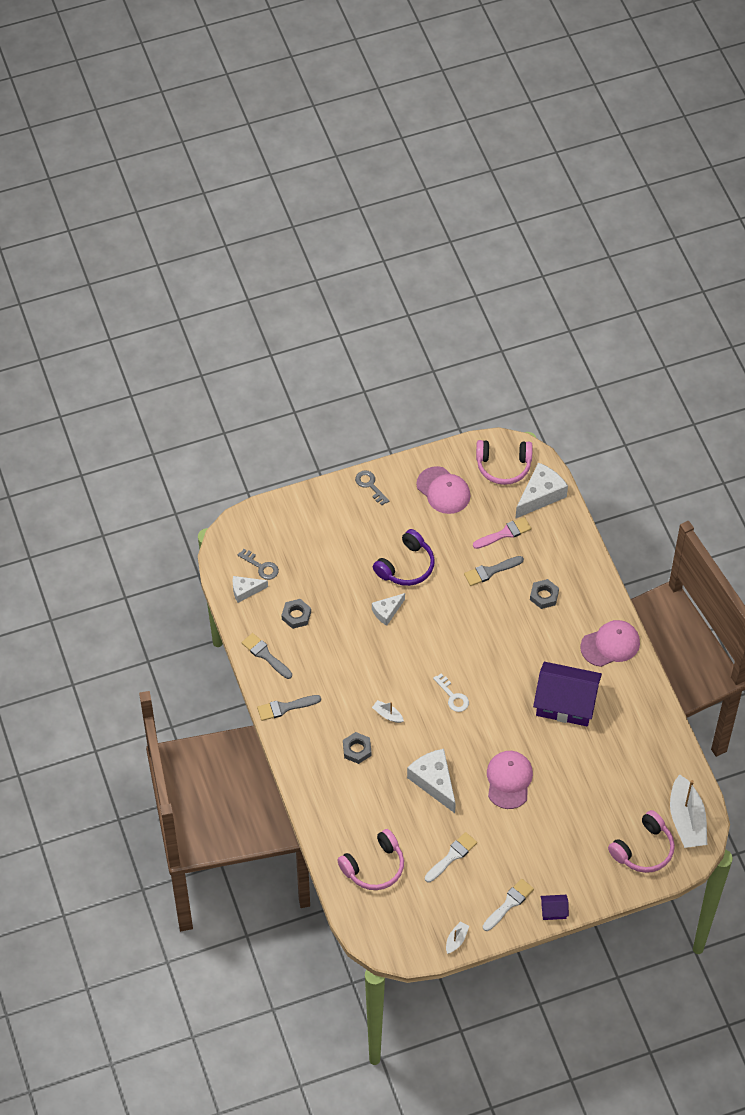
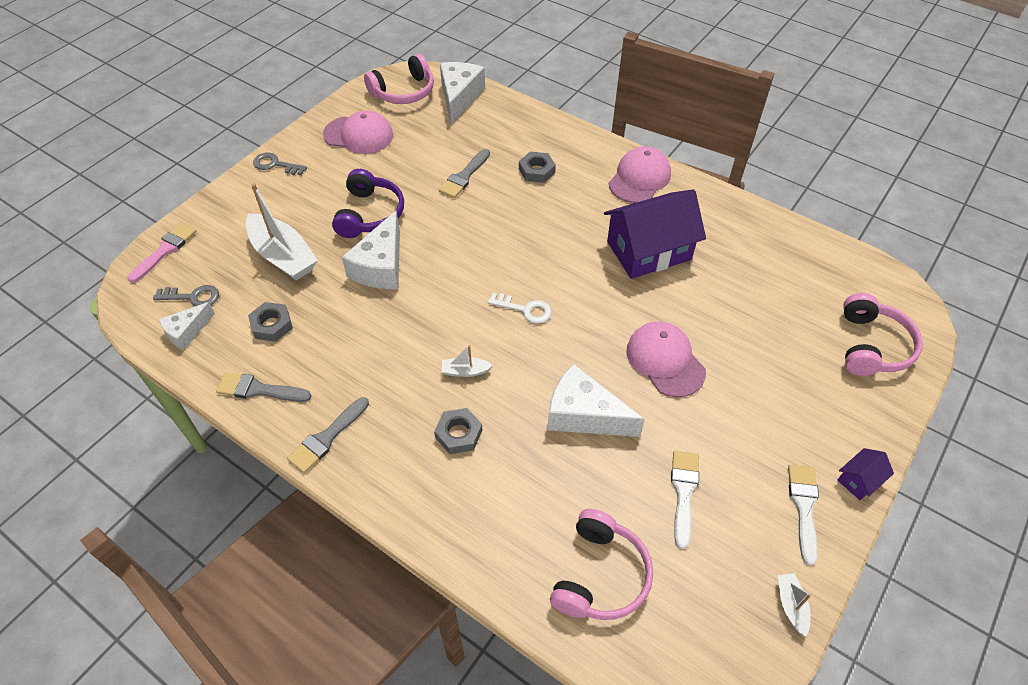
camera: 35 degrees left, 5 degrees down
white cheese [372,593,405,626] -> white cheese [342,210,400,289], size x1.68
pink brush [473,517,531,549] -> pink brush moved to [127,223,197,283]
white boat [670,774,707,848] -> white boat moved to [246,183,318,281]

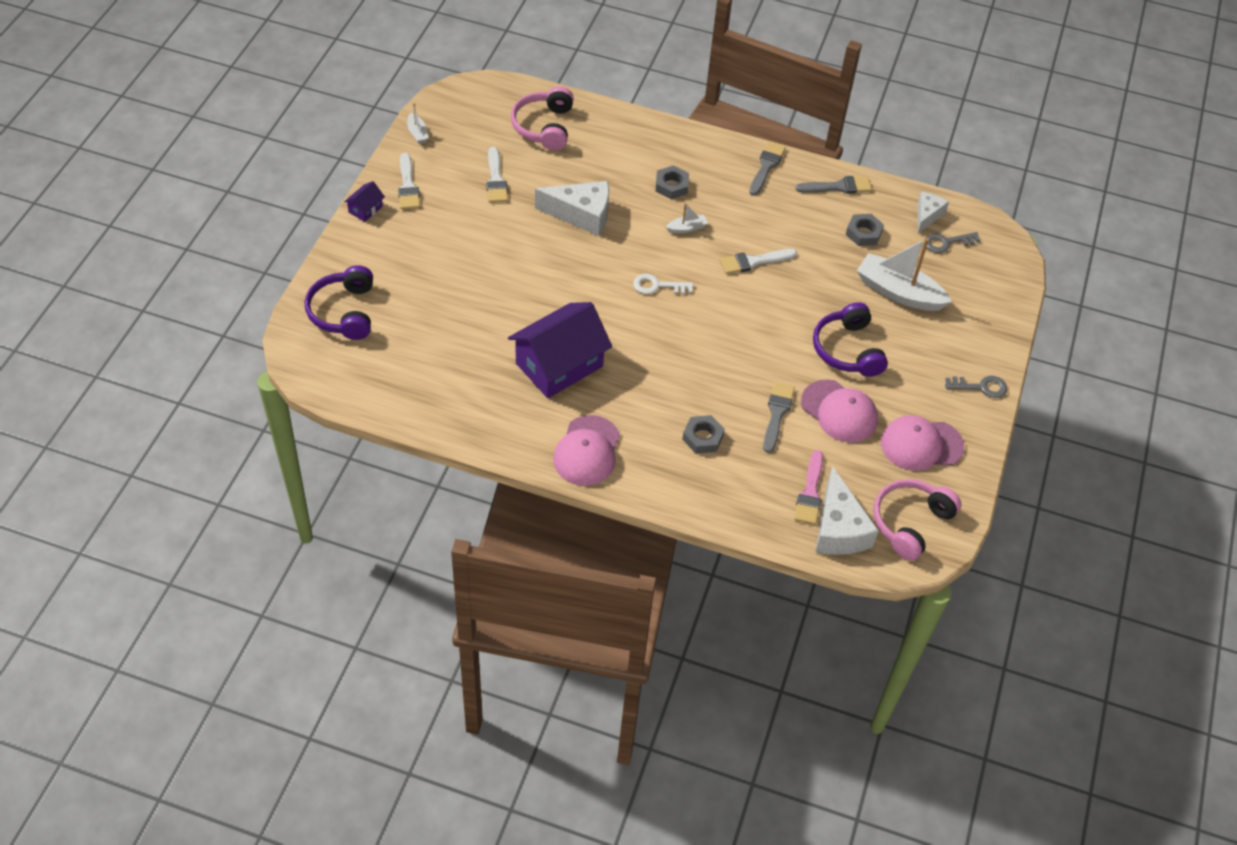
camera: 160 degrees right, 0 degrees up
pink brush [127,223,197,283] -> pink brush moved to [794,450,823,525]
white cheese [342,210,400,289] -> none
pink cap [626,321,706,397] -> pink cap moved to [801,380,878,443]
pink headphones [843,293,923,376] -> purple headphones [305,265,373,340]
none -> white brush [720,249,797,274]

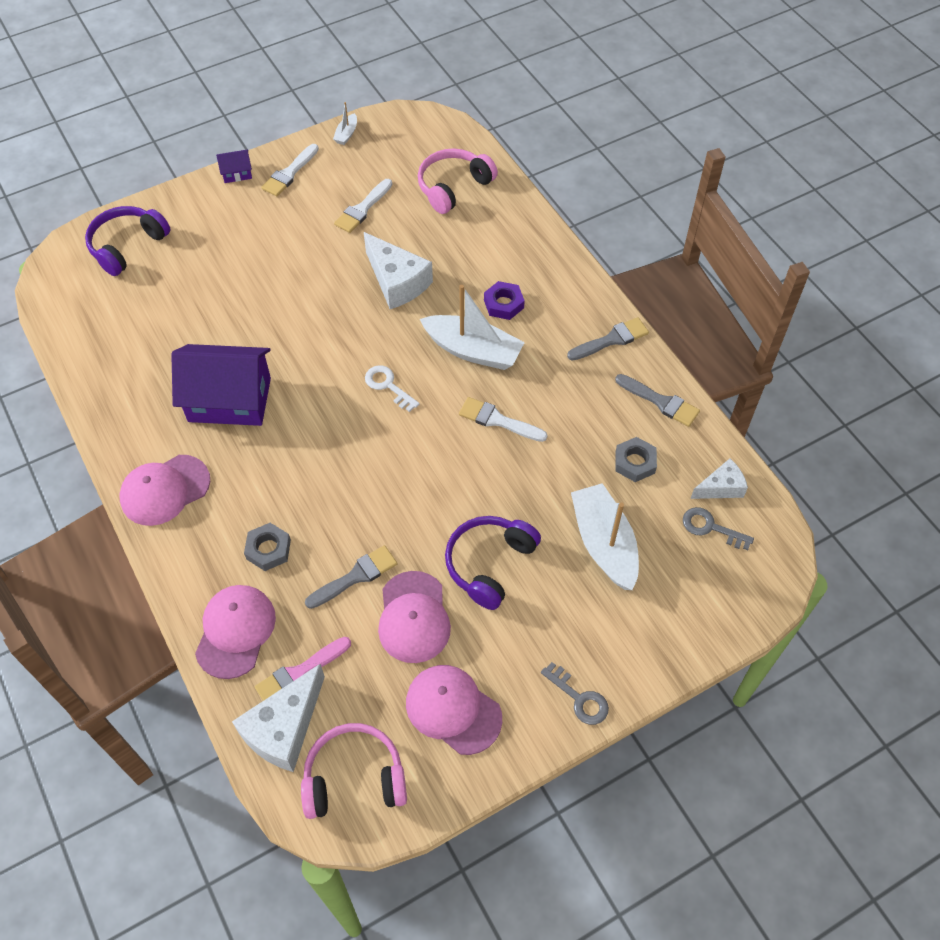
camera: 45 degrees right, 5 degrees up
grey nut [656,165,689,199] -> purple nut [484,281,525,320]
white boat [666,203,708,233] -> white boat [420,285,525,370], size x2.23
none -> pink cap [195,585,276,679]

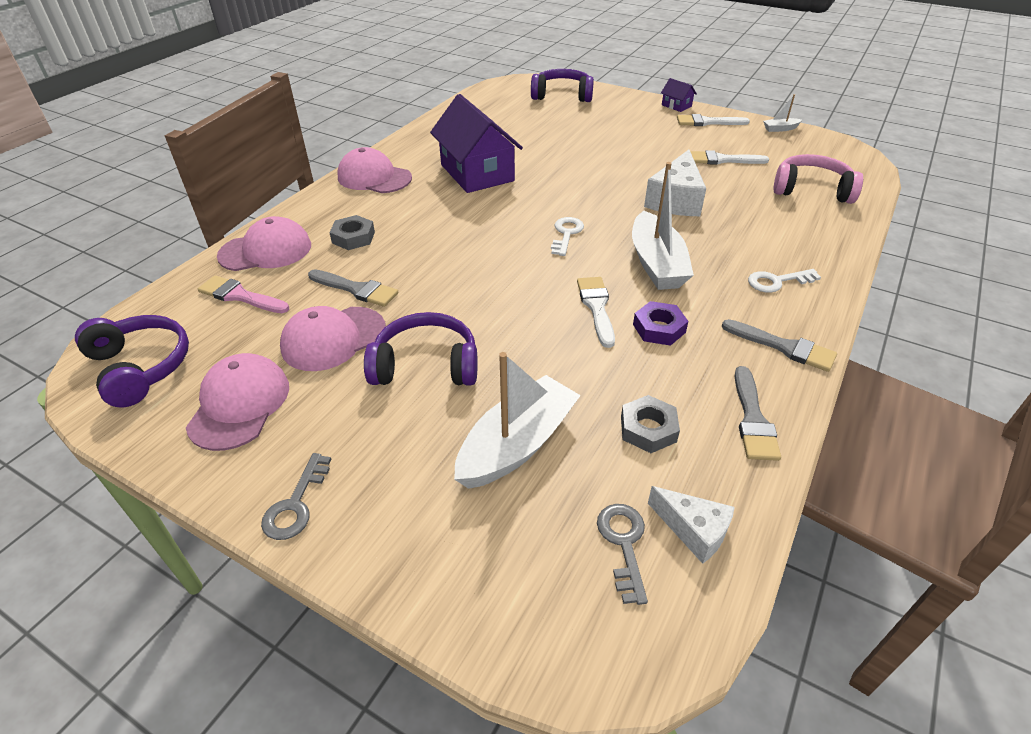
camera: 60 degrees right, 15 degrees down
white cheese [232,664,325,772] -> none
pink headphones [301,723,407,819] -> purple headphones [75,315,189,408]
purple nut [484,281,525,320] -> purple nut moved to [633,301,688,346]
none -> white key [748,269,821,293]

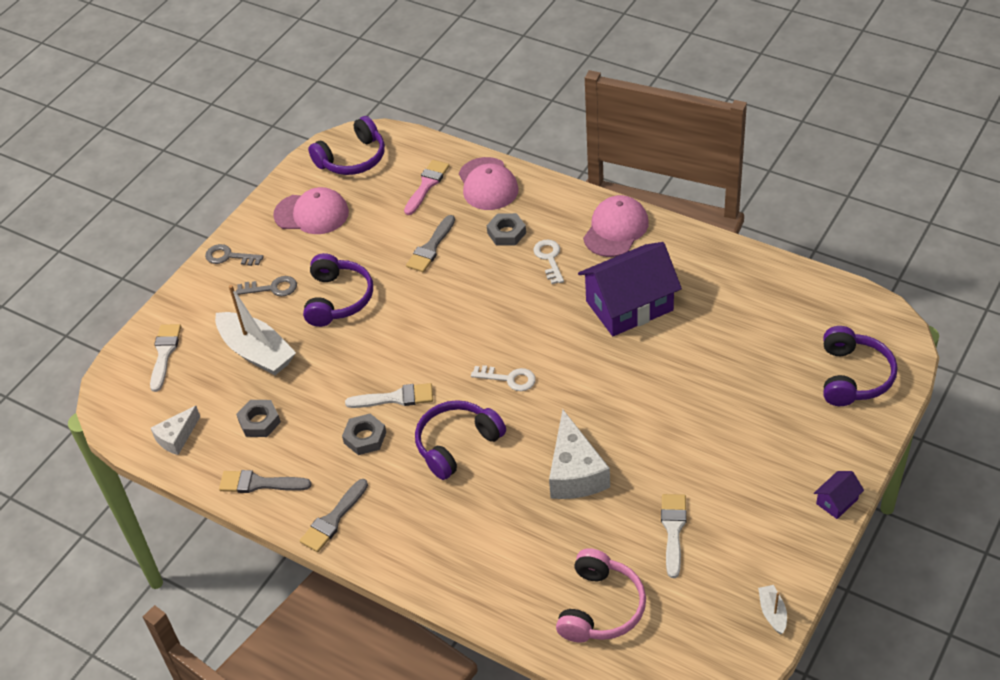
camera: 95 degrees right, 5 degrees up
pink cap [280,306,386,371] -> none
grey key [597,504,648,605] -> grey key moved to [236,276,297,296]
white boat [632,162,694,290] -> purple headphones [415,400,506,480]
purple nut [633,301,688,346] -> grey nut [342,414,386,455]
white cheese [644,150,706,216] -> white cheese turned 120 degrees counterclockwise [549,410,610,499]
white brush [677,114,750,126] -> white brush moved to [150,324,181,392]
white key [748,269,821,293] -> white key moved to [533,239,564,284]

